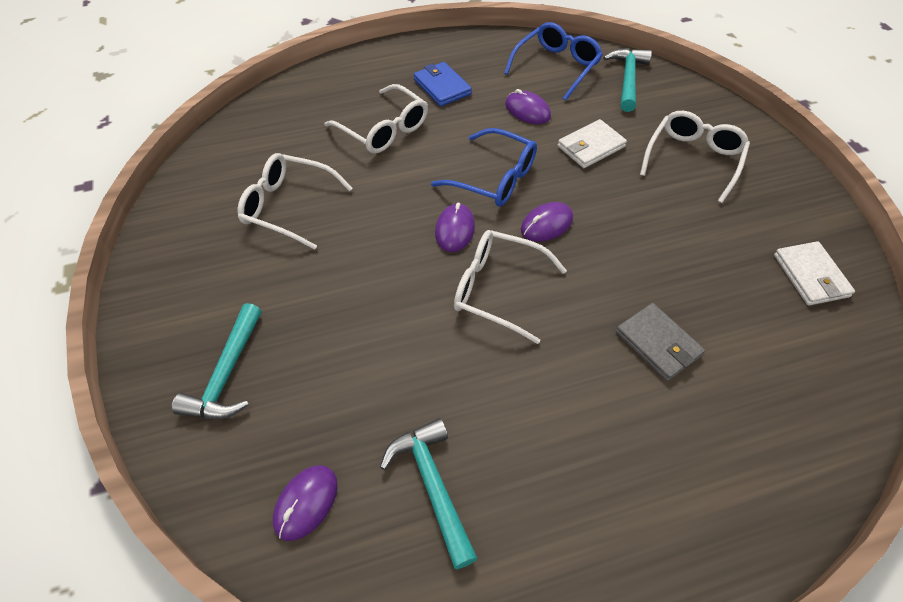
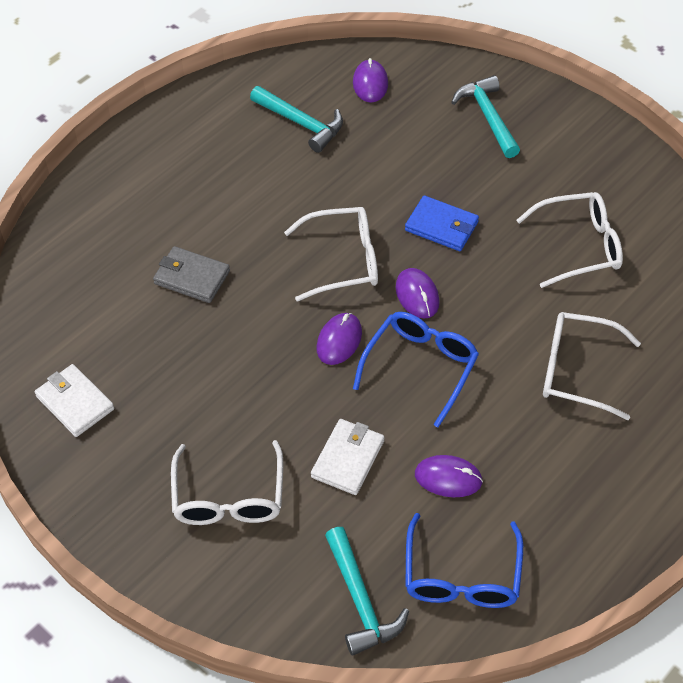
camera: 150 degrees right, 0 degrees up
blue wallet [414,62,472,107] -> blue wallet moved to [405,195,479,251]
blue glasses [431,128,537,207] -> blue glasses turned 120 degrees clockwise [353,312,479,427]

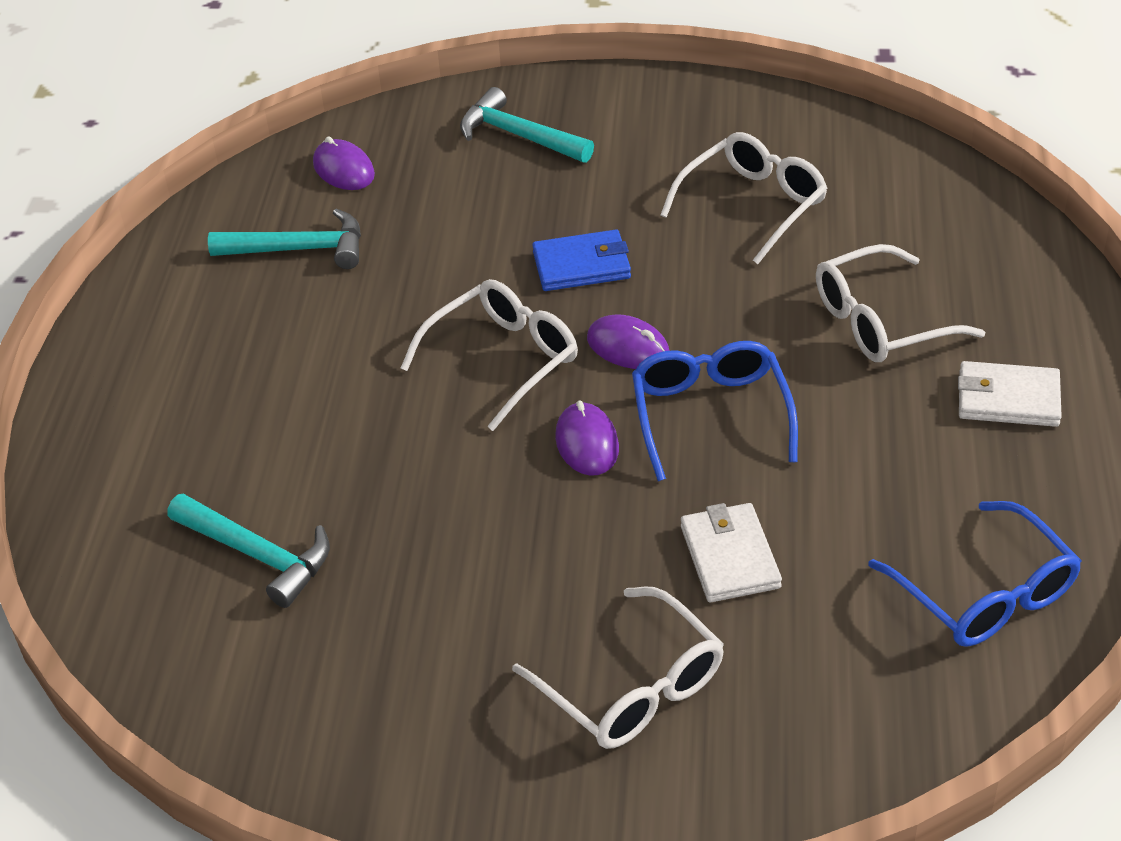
camera: 35 degrees left, 10 degrees down
white wallet [35,364,114,437] -> white wallet moved to [958,361,1062,427]
grey wallet [153,246,230,303] -> none
turquoise hammer [325,527,409,655] -> turquoise hammer moved to [167,494,330,608]
purple mouse [415,455,483,497] -> none

